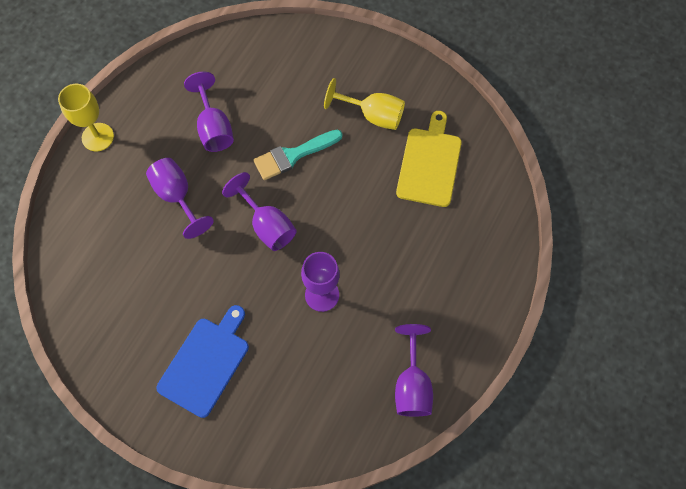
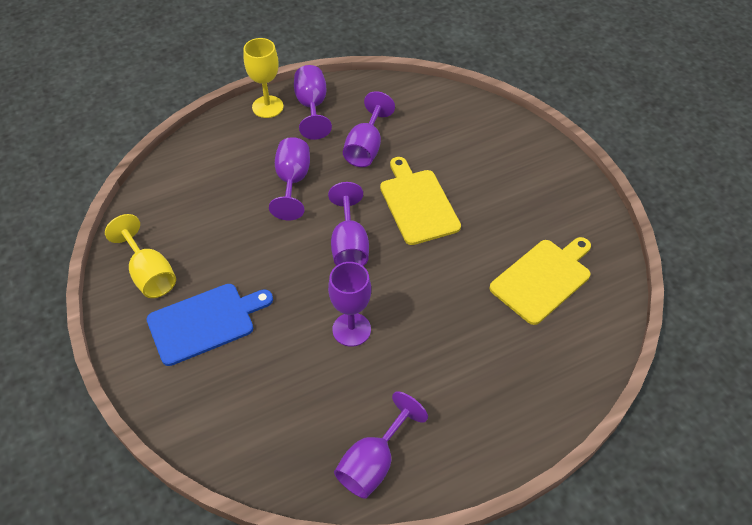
camera: 35 degrees right, 15 degrees down
turquoise brush [253,129,343,180] -> yellow cutting board [380,157,461,245]
yellow goblet [324,78,405,130] -> yellow goblet moved to [105,214,176,298]
none -> purple goblet [294,65,332,140]

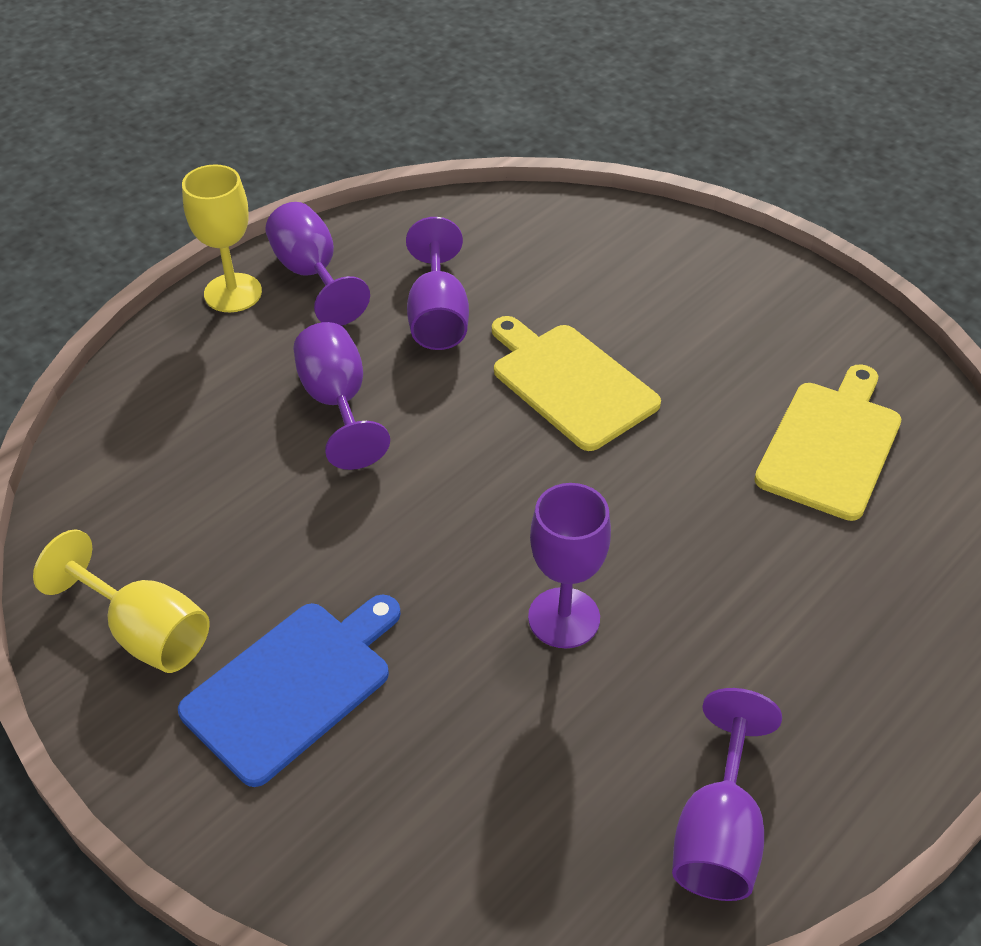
camera: 20 degrees left, 5 degrees down
purple goblet [328,182,369,266] -> none

